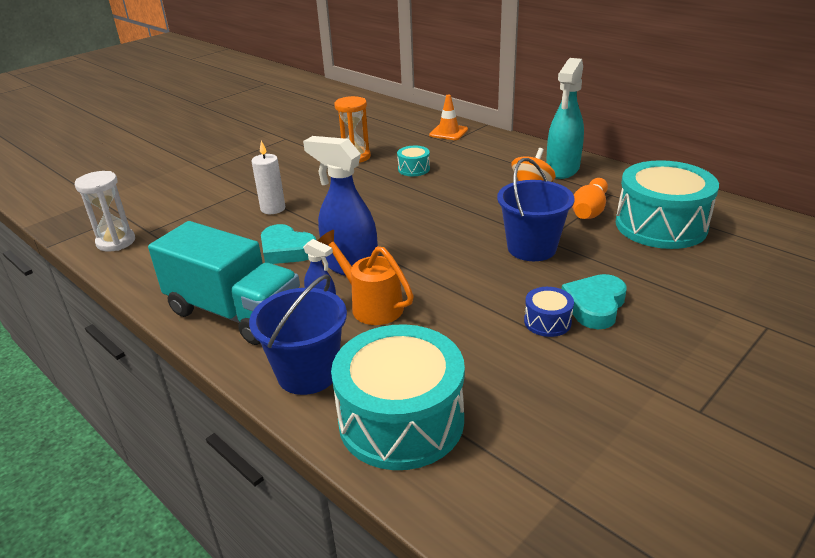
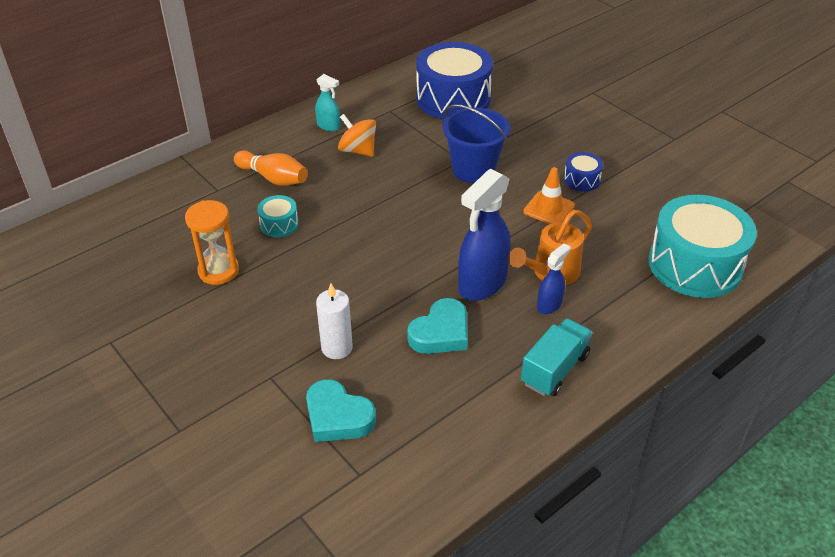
camera: 85 degrees left, 10 degrees up
white hourglass [75,171,135,252] -> none
turquoise truck [148,221,300,345] -> turquoise truck [521,318,593,396], size x0.58
blue bucket [249,275,347,395] -> none
orange traffic cone [429,94,468,140] -> orange traffic cone moved to [523,167,575,224]
turquoise spray bottle [546,58,584,179] -> turquoise spray bottle [315,74,340,131], size x0.51
turquoise heart [562,274,627,329] -> turquoise heart moved to [306,379,376,442]
orange bowling pin [572,178,608,219] -> orange bowling pin moved to [234,151,308,186]
turquoise drum [616,160,719,249] -> blue drum [416,42,493,120]

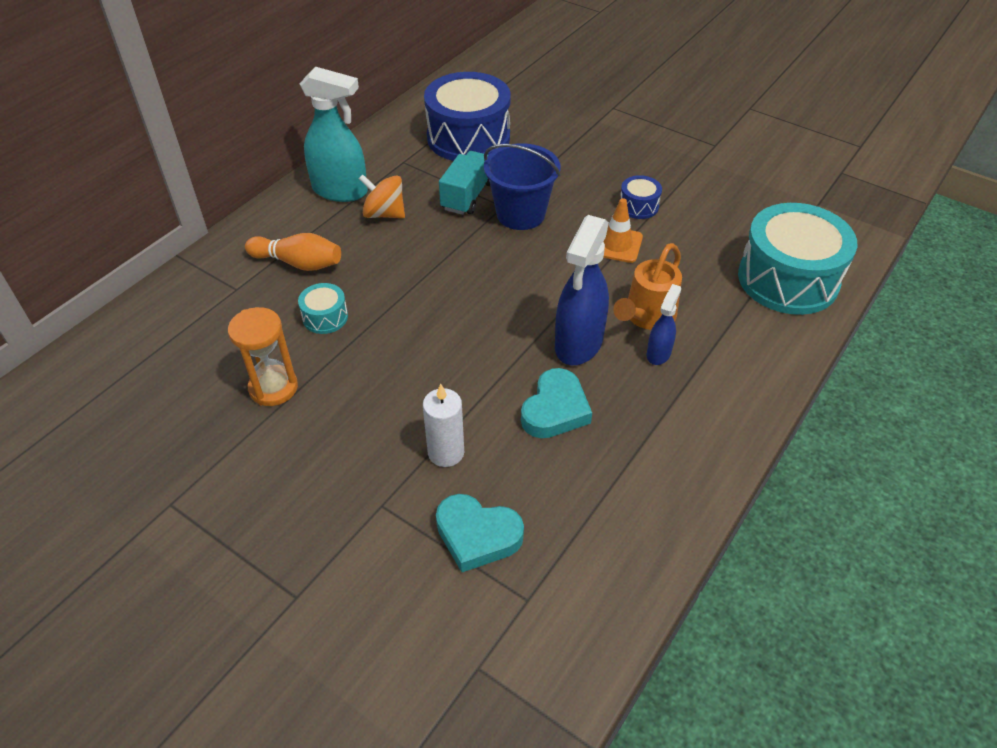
camera: 15 degrees left, 5 degrees up
turquoise spray bottle [315,74,340,131] -> turquoise spray bottle [300,67,368,202], size x1.95
turquoise truck [521,318,593,396] -> turquoise truck moved to [439,151,490,215]

